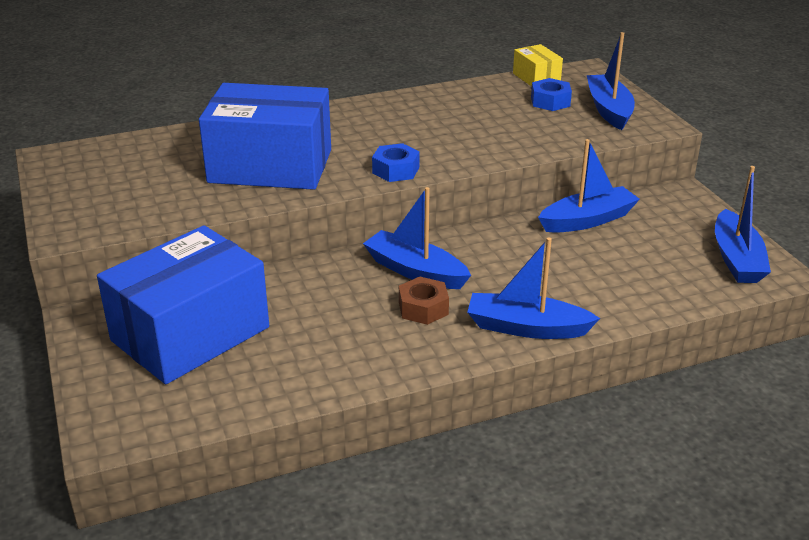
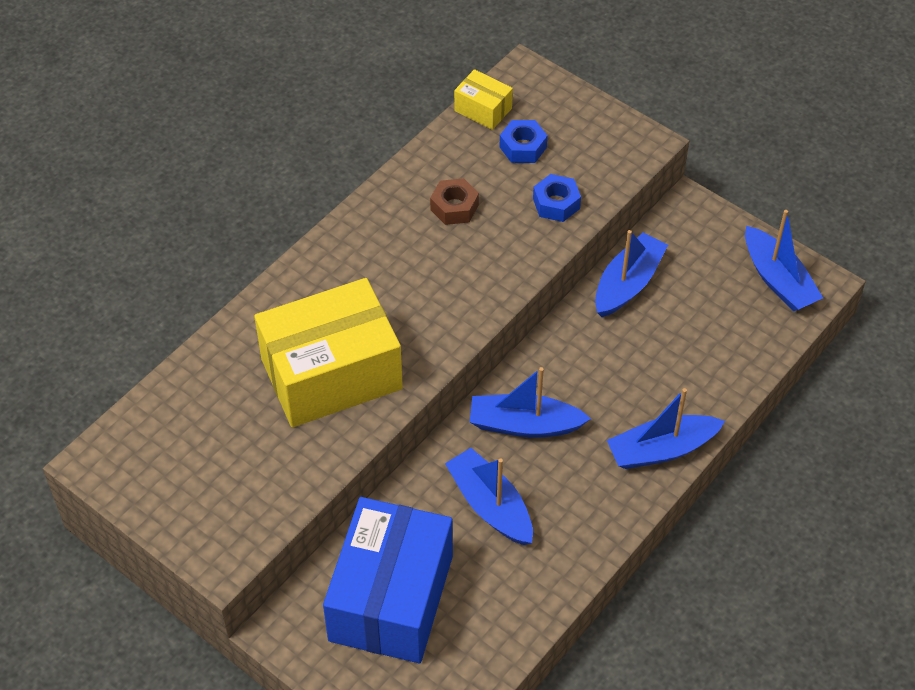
camera: 30 degrees left, 20 degrees up
blue box [199,83,331,190] -> yellow box [254,278,403,427]
blue nut [372,143,420,182] -> blue nut moved to [533,174,581,222]
brown nut [399,277,449,325] -> brown nut moved to [430,178,479,225]
blue boat [587,32,635,130] -> blue boat moved to [445,448,533,545]

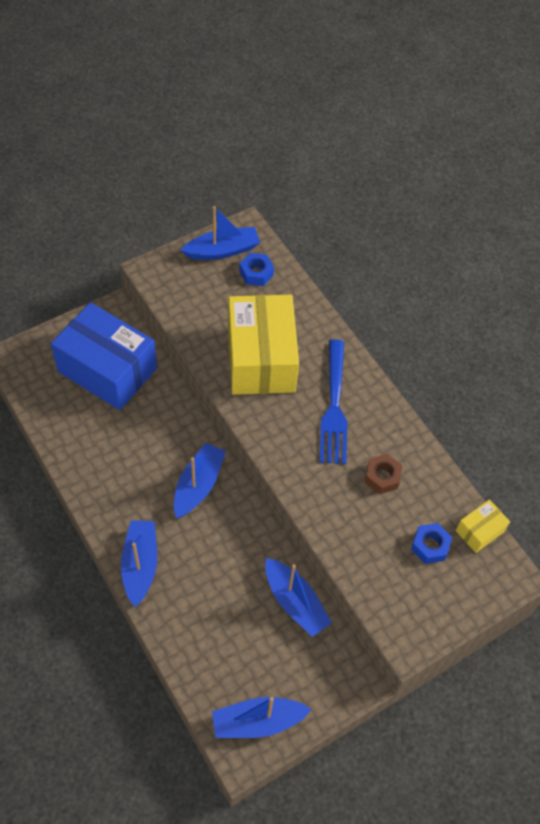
camera: 105 degrees right, 5 degrees up
blue boat [445,448,533,545] -> blue boat moved to [181,206,260,260]
blue nut [533,174,581,222] -> blue nut moved to [239,253,274,286]
none -> blue fork [320,340,347,464]

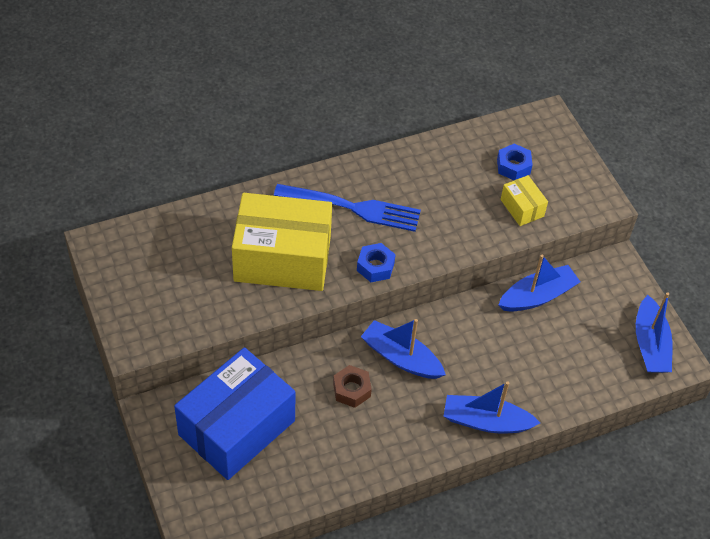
camera: 80 degrees left, 5 degrees down
blue boat [181,206,260,260] -> none
blue nut [239,253,274,286] -> blue nut moved to [357,243,396,282]
brown nut [365,454,402,494] -> brown nut moved to [333,365,372,408]
yellow box [456,499,510,553] -> yellow box moved to [500,175,548,226]

